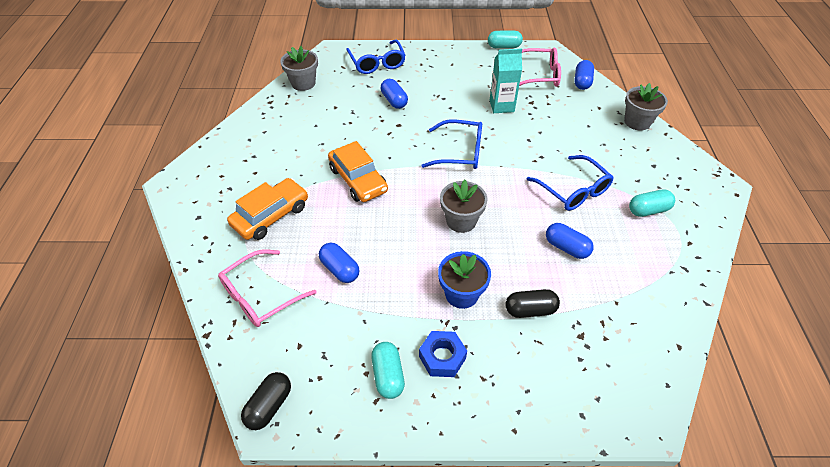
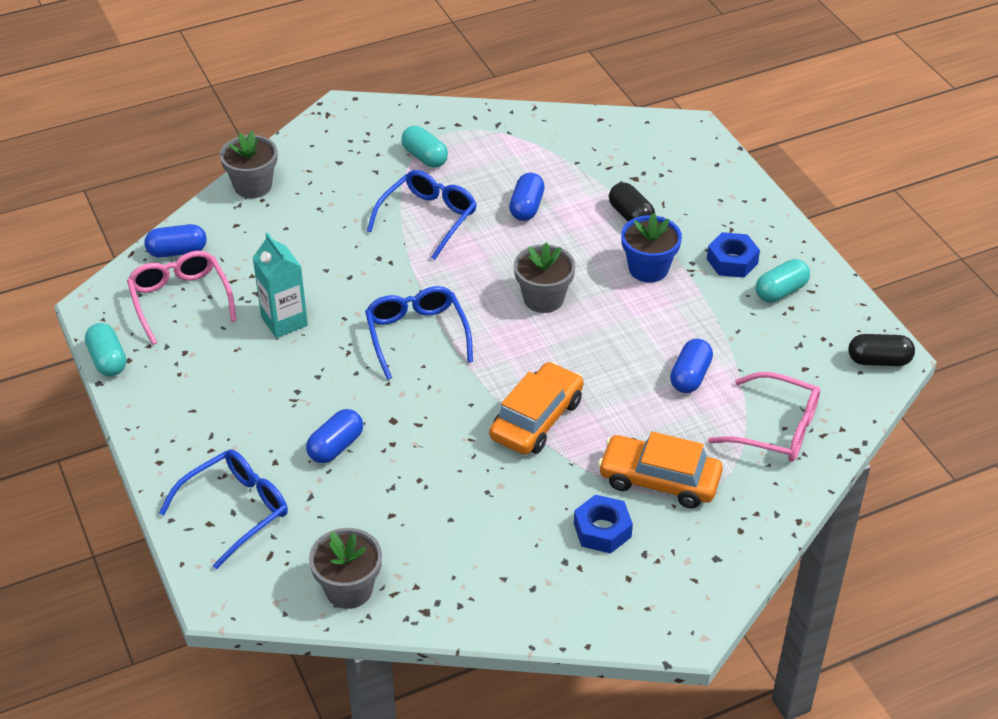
camera: 115 degrees left, 5 degrees down
none -> blue nut [574,494,633,554]

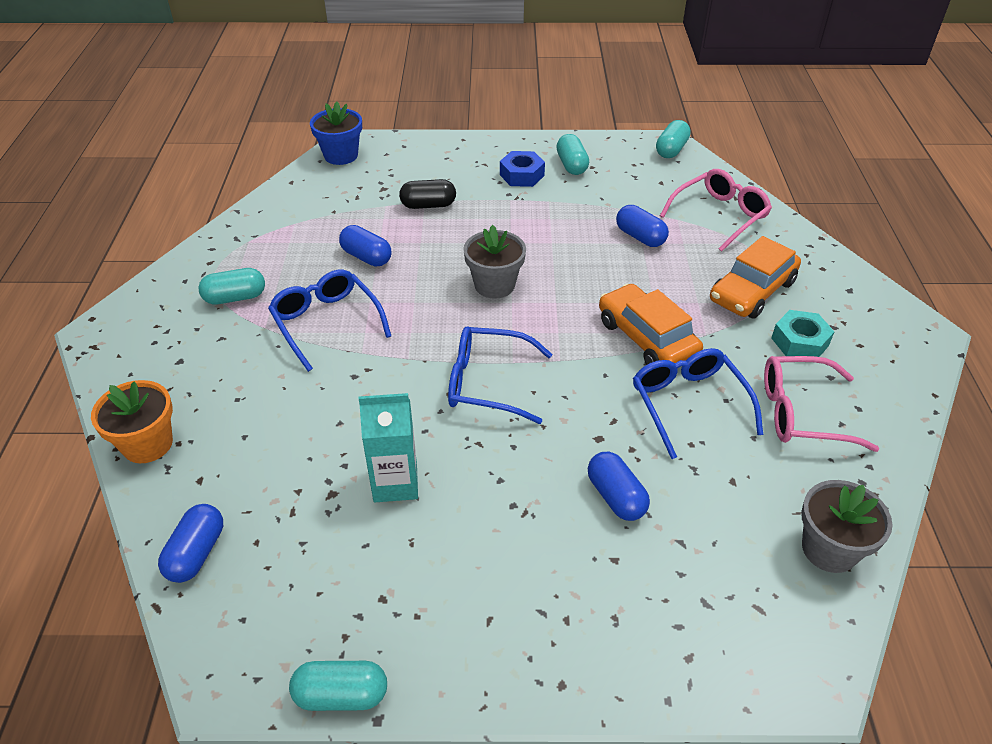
camera: 65 degrees left, 0 degrees up
pink glasses [127,251,237,345] -> pink glasses moved to [764,356,879,452]
blue glasses [159,449,288,569] -> blue glasses moved to [633,348,763,459]
grey flower pot [220,131,278,198] -> orange flower pot [91,380,173,463]
blue nut [574,494,633,554] -> turquoise nut [771,310,834,357]
blue flower pot [621,213,682,283] -> blue flower pot moved to [310,102,362,165]
black capsule [848,334,915,366] -> turquoise capsule [656,120,691,158]

